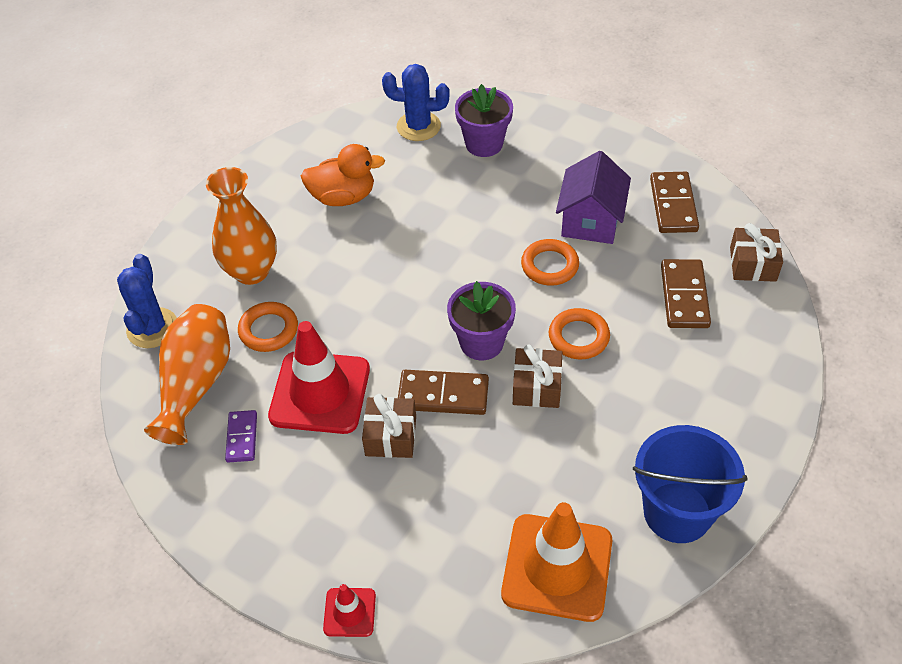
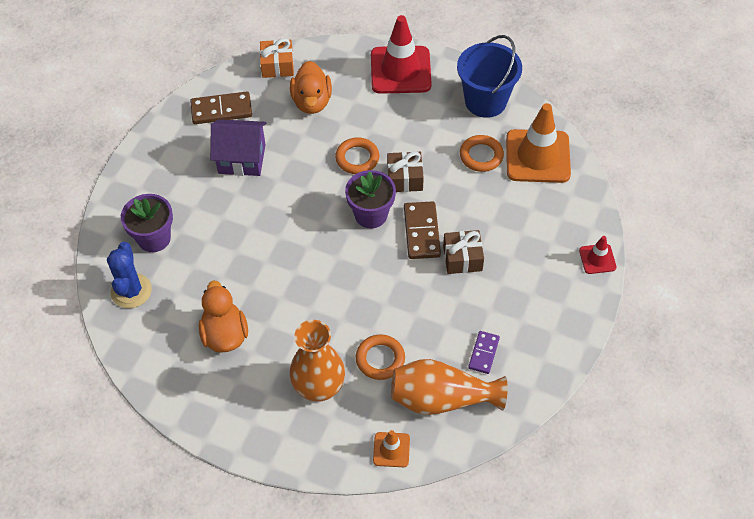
camera: 100 degrees left, 5 degrees up
blue cactus [117,254,177,348] -> orange traffic cone [373,430,410,467]
purple domino [225,410,257,463] -> purple domino turned 60 degrees counterclockwise [468,331,500,374]
red traffic cone [268,321,370,434] -> red traffic cone moved to [371,15,432,94]
orange ring [521,239,579,286] -> orange ring moved to [460,135,504,172]
brown domino [661,259,711,328] -> orange duck [290,61,332,114]
brown gift [730,223,783,282] -> orange gift [260,38,294,78]

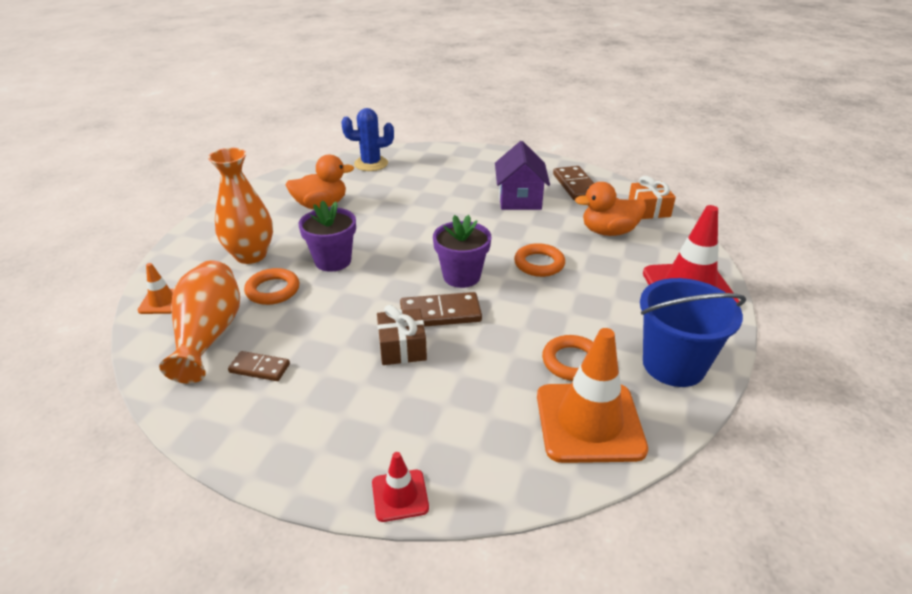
camera: 85 degrees right, 20 degrees down
purple flower pot [121,194,173,252] -> purple flower pot moved to [299,200,356,272]
brown gift [387,151,424,192] -> none
purple domino [468,331,500,374] -> brown domino [228,351,290,381]

